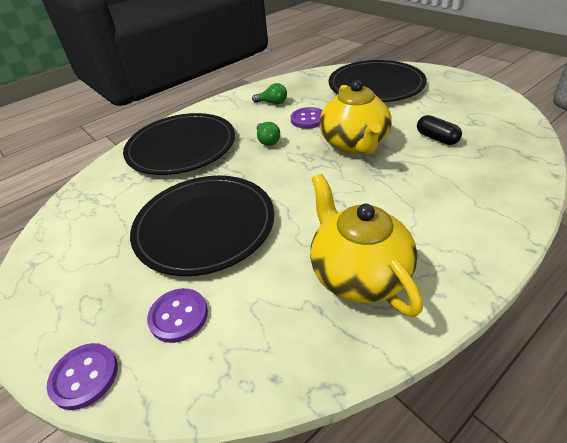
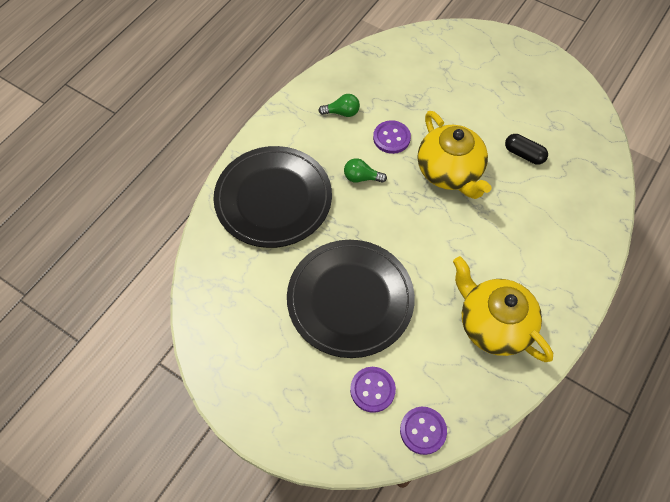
camera: 20 degrees left, 20 degrees up
purple button [47,343,118,410] -> purple button moved to [400,407,447,455]
green light bulb [257,122,280,146] -> green light bulb turned 135 degrees clockwise [344,158,387,183]
black plate [329,60,427,102] -> none

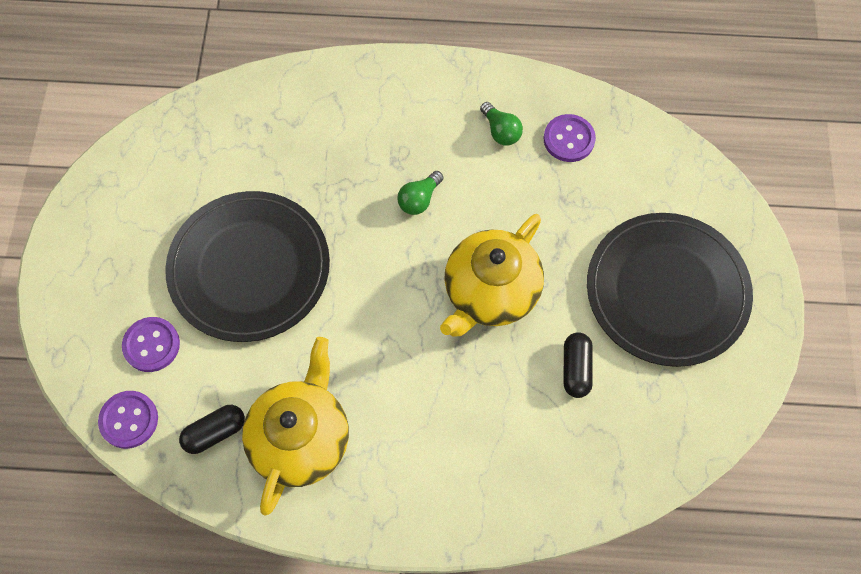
camera: 60 degrees right, 5 degrees up
black plate [213,146,332,248] -> black plate moved to [587,213,753,367]
green light bulb [344,158,387,183] -> green light bulb turned 120 degrees counterclockwise [397,171,443,215]
purple button [373,120,411,154] -> purple button moved to [543,114,596,162]
none -> black capsule [179,405,245,454]

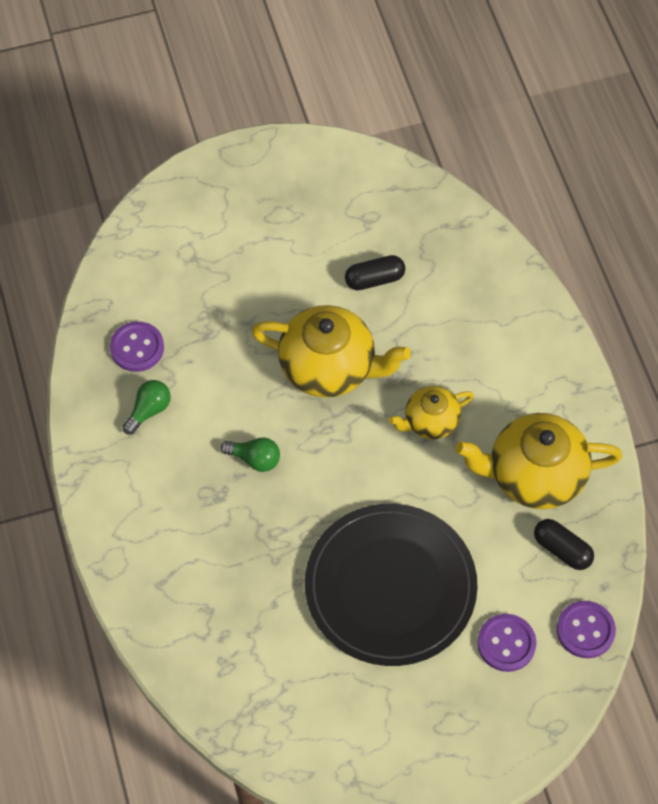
camera: 110 degrees left, 5 degrees down
black plate [587,213,753,367] -> none
none -> yellow teapot [389,386,474,439]

